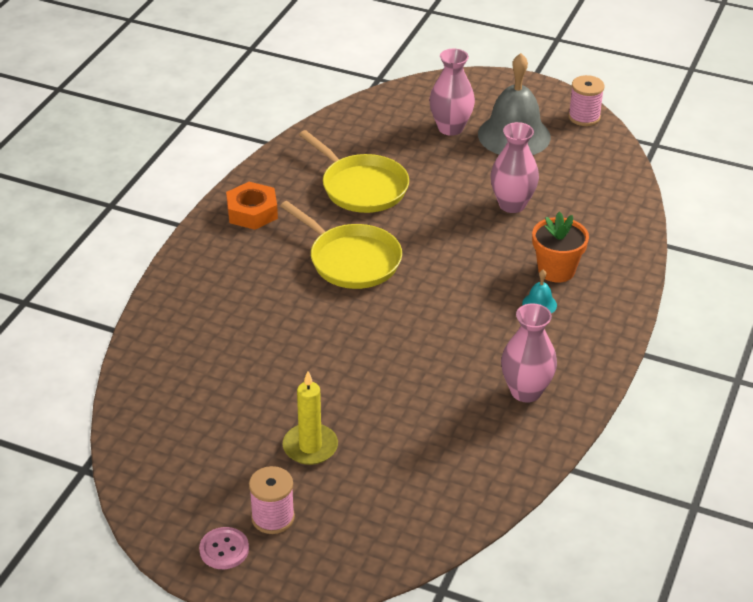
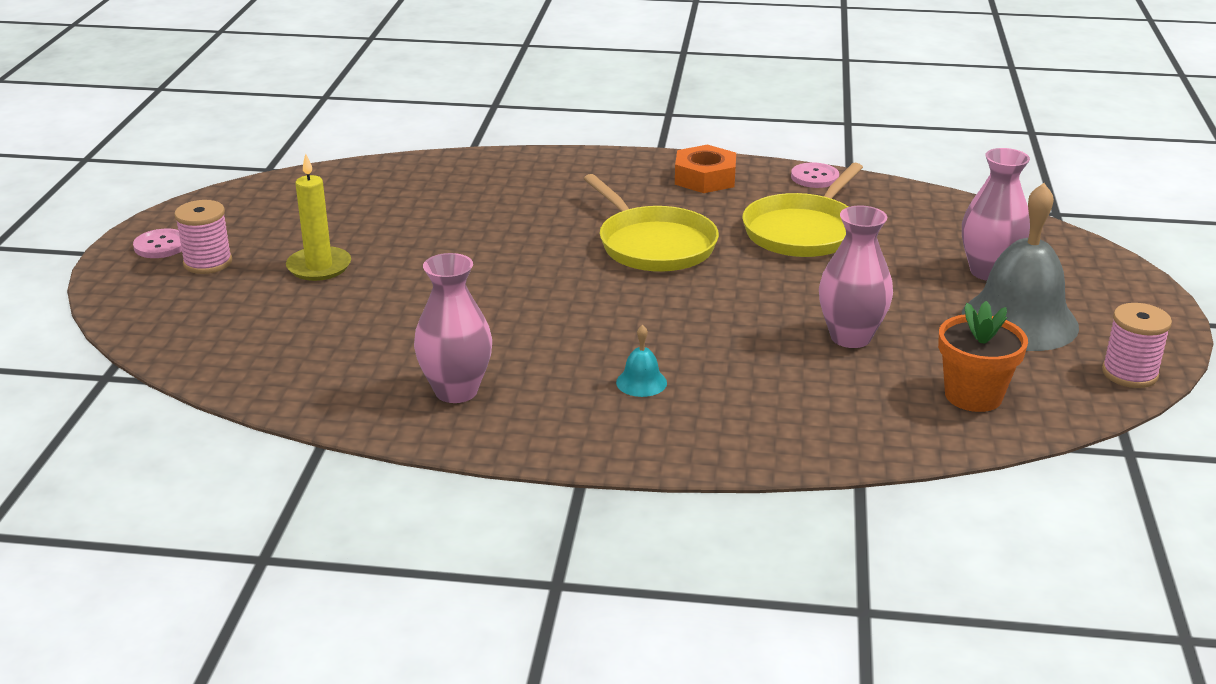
camera: 75 degrees right, 10 degrees down
yellow pan [280,201,402,289] -> yellow pan turned 60 degrees counterclockwise [584,174,719,272]
orange flower pot [532,212,589,283] -> orange flower pot moved to [938,301,1028,412]
none -> pink button [791,162,839,188]

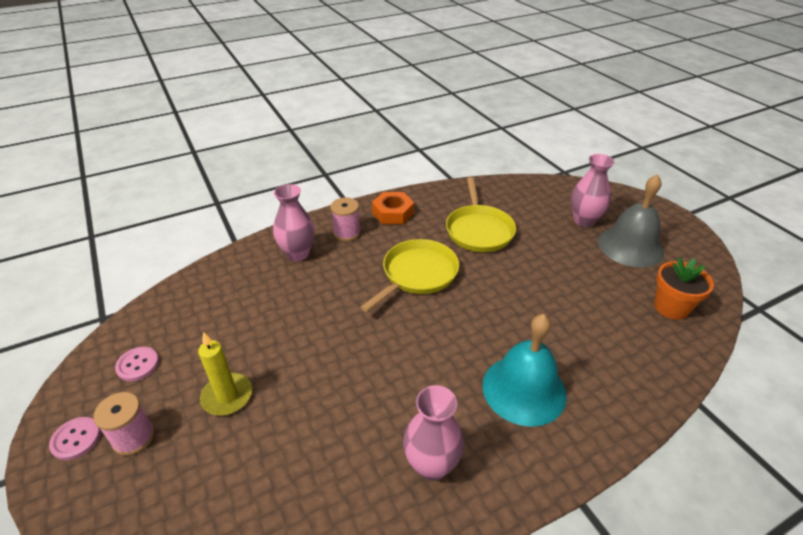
camera: 35 degrees left, 10 degrees up
yellow pan [584,174,719,272] -> yellow pan turned 75 degrees counterclockwise [360,239,459,312]
turquoise bell [616,325,667,397] -> turquoise bell [482,314,567,427], size x2.41
pink button [791,162,839,188] -> pink button moved to [115,347,159,381]
pink vase [819,206,893,348] -> pink vase moved to [273,184,315,261]
pink spool [1102,303,1172,388] -> pink spool moved to [330,197,361,241]

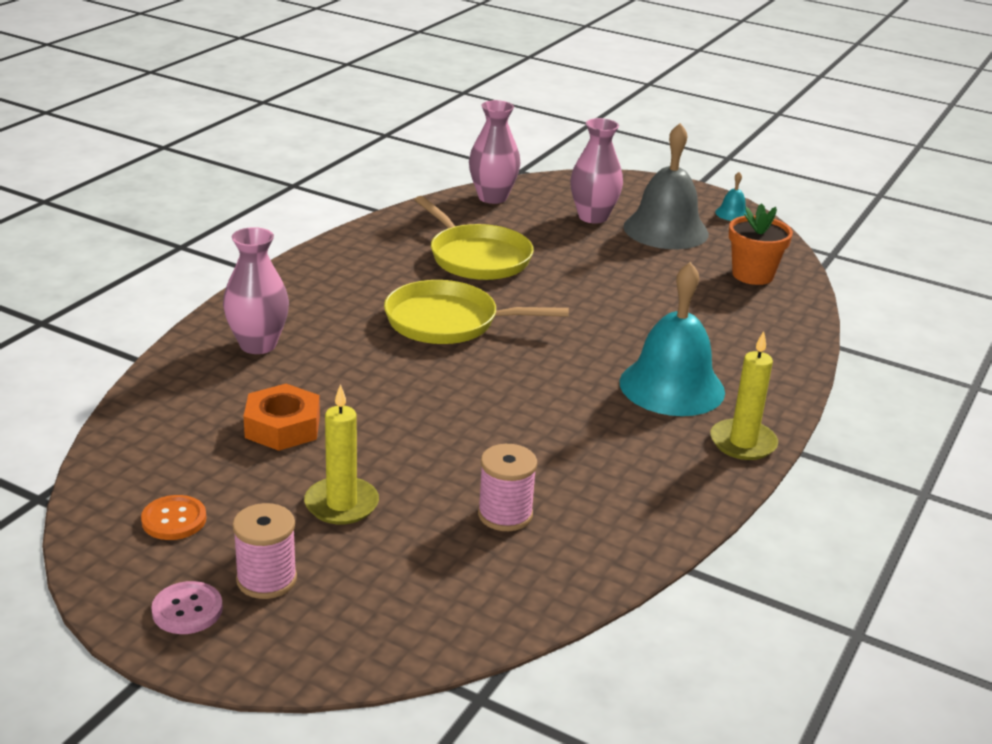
camera: 35 degrees left, 10 degrees down
pink button [115,347,159,381] -> orange button [141,495,207,540]
pink spool [330,197,361,241] -> pink spool moved to [478,444,537,531]
yellow pan [360,239,459,312] -> yellow pan turned 90 degrees counterclockwise [384,280,569,344]
orange nut [372,192,414,224] -> orange nut moved to [243,384,320,451]
pink vase [403,385,464,481] -> pink vase moved to [469,100,520,204]
none -> yellow candle [710,331,778,460]
none -> turquoise bell [715,172,747,221]

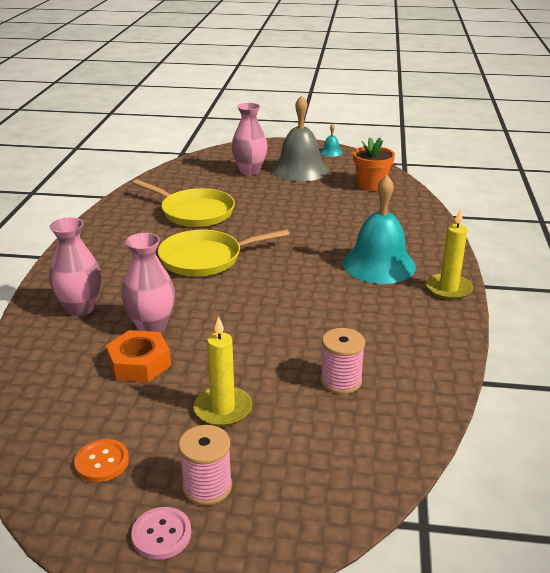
camera: 20 degrees left, 0 degrees up
pink vase [469,100,520,204] -> pink vase moved to [121,233,175,332]

